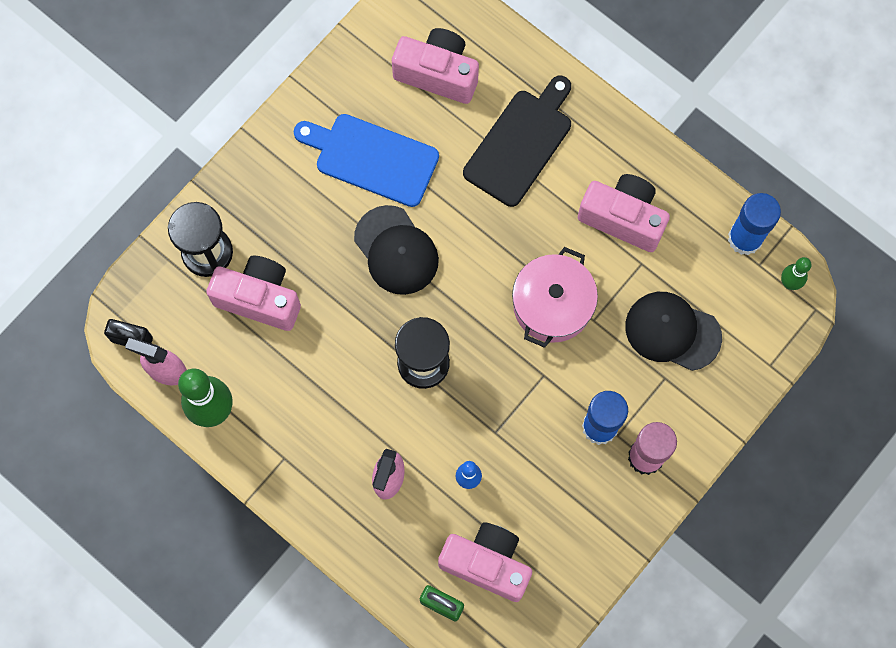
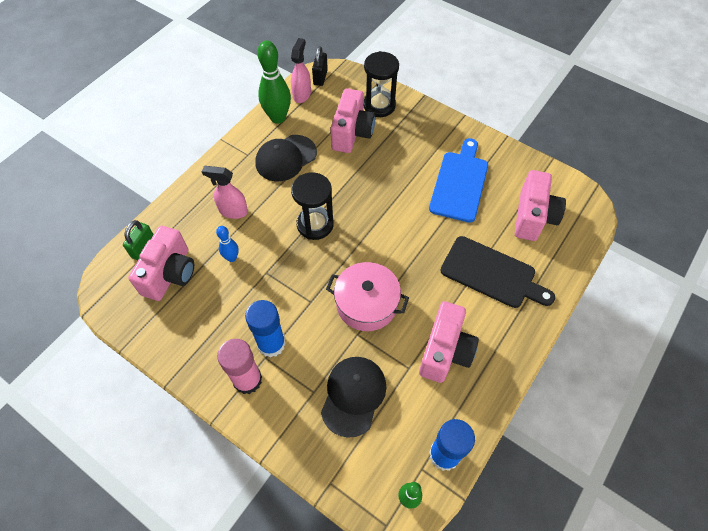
camera: 85 degrees right, 15 degrees down
black cap [354,205,439,295] -> black cap moved to [255,135,317,181]

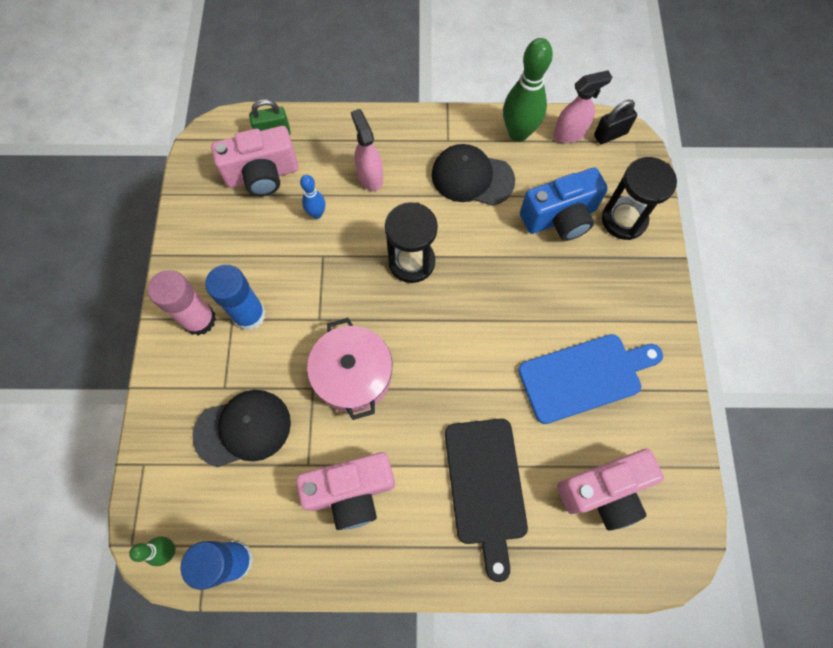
camera: 55 degrees right, 10 degrees up
pink camera [330,89,375,153] -> blue camera [520,168,608,241]

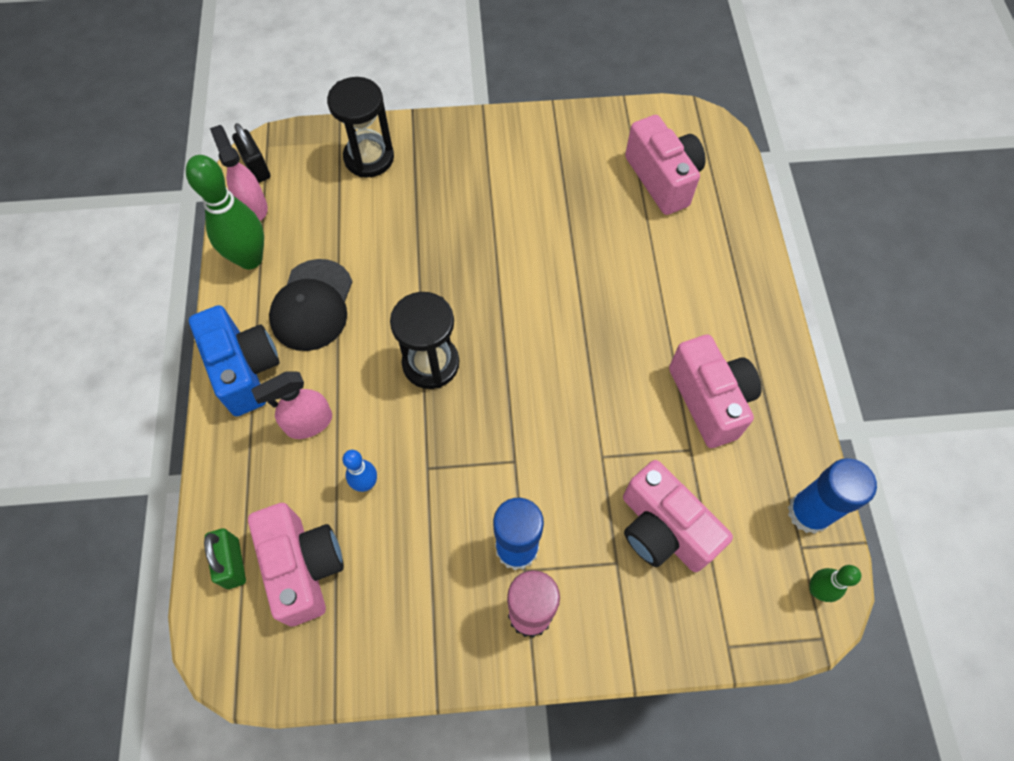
camera: 95 degrees left, 5 degrees down
black cap [193,390,291,467] -> pink camera [623,460,733,572]
pink pot [307,318,392,420] -> none
black cutting board [445,419,528,582] -> none
blue cutting board [518,334,663,424] -> none
blue camera [520,168,608,241] -> blue camera moved to [189,305,280,416]

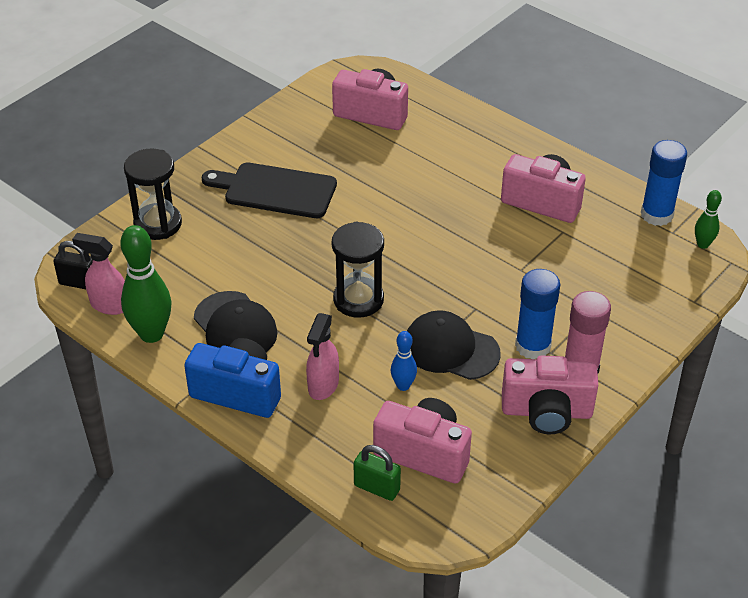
camera: 45 degrees left, 20 degrees down
pink camera [623,460,733,572] -> pink camera moved to [502,355,598,434]
none -> black cutting board [202,162,337,218]
none -> black cap [407,310,501,380]

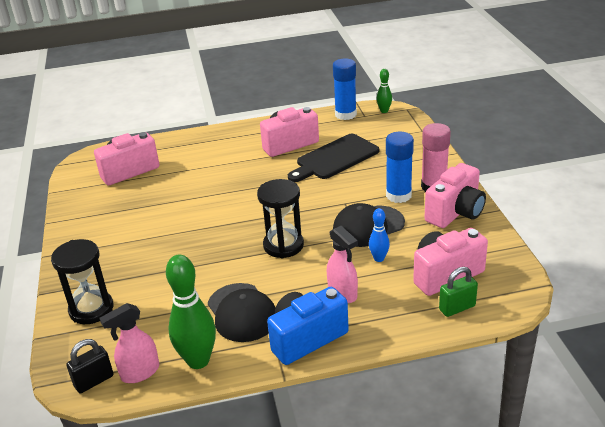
camera: 50 degrees left, 10 degrees down
black cap [194,291,278,352] -> black cap turned 60 degrees clockwise [208,283,275,342]
black cutting board [202,162,337,218] -> black cutting board moved to [288,134,379,182]

